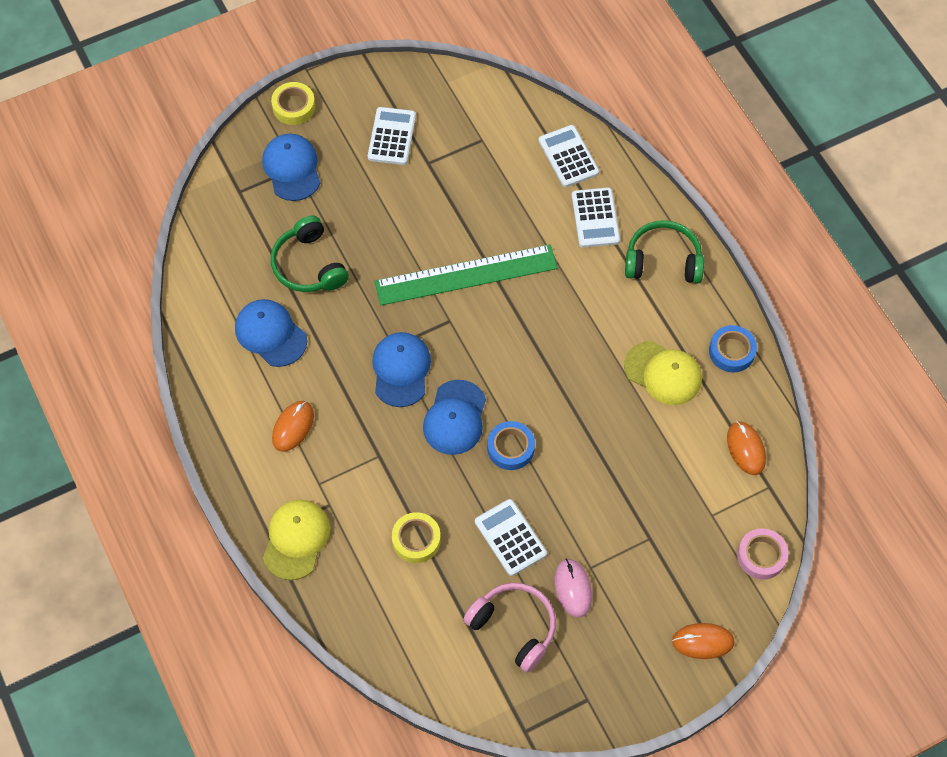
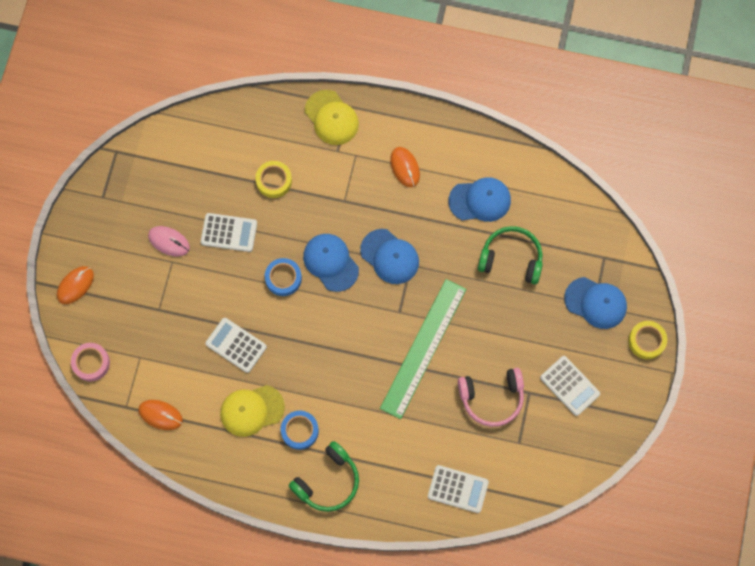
camera: 130 degrees right, 10 degrees up
pink headphones [463,583,556,673] -> pink headphones moved to [458,368,524,427]
white calculator [572,187,620,248] -> white calculator moved to [205,318,267,373]
blue tape [709,325,757,373] -> blue tape moved to [281,411,319,450]

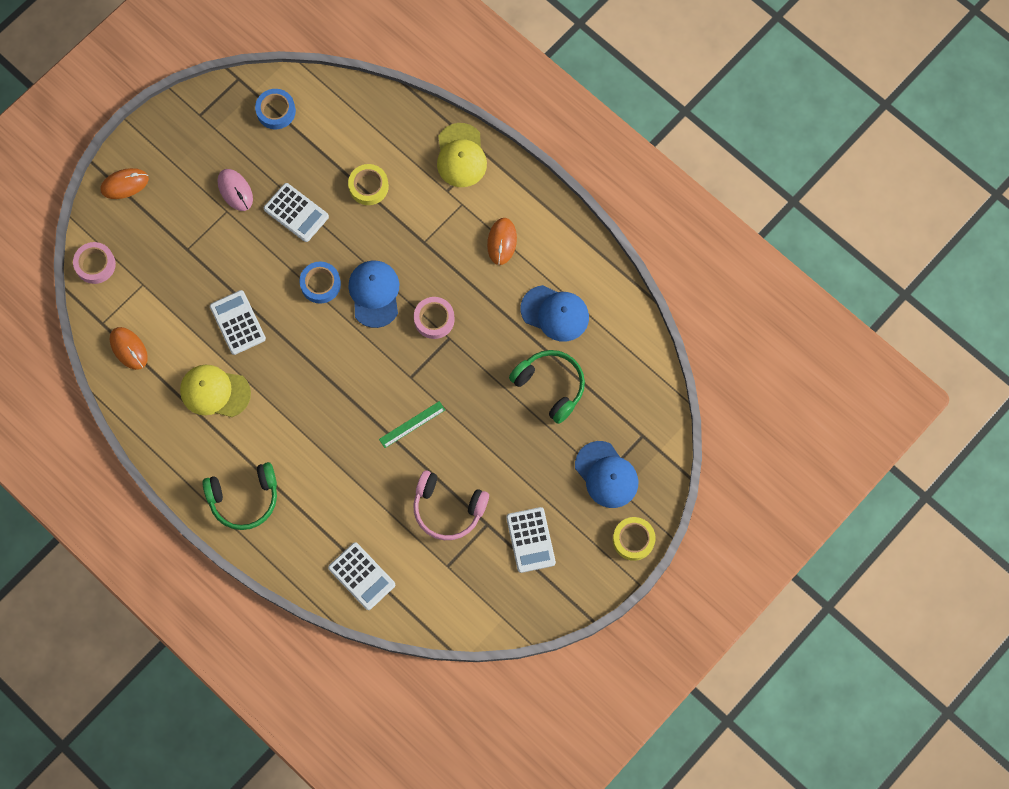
camera: 30 degrees right, 0 degrees up
blue tape [281,411,319,450] -> blue tape moved to [255,89,296,129]
blue cap [360,229,419,284] -> pink tape [414,297,455,339]
green ruler [380,279,466,419] -> green ruler [379,401,445,448], size x0.43

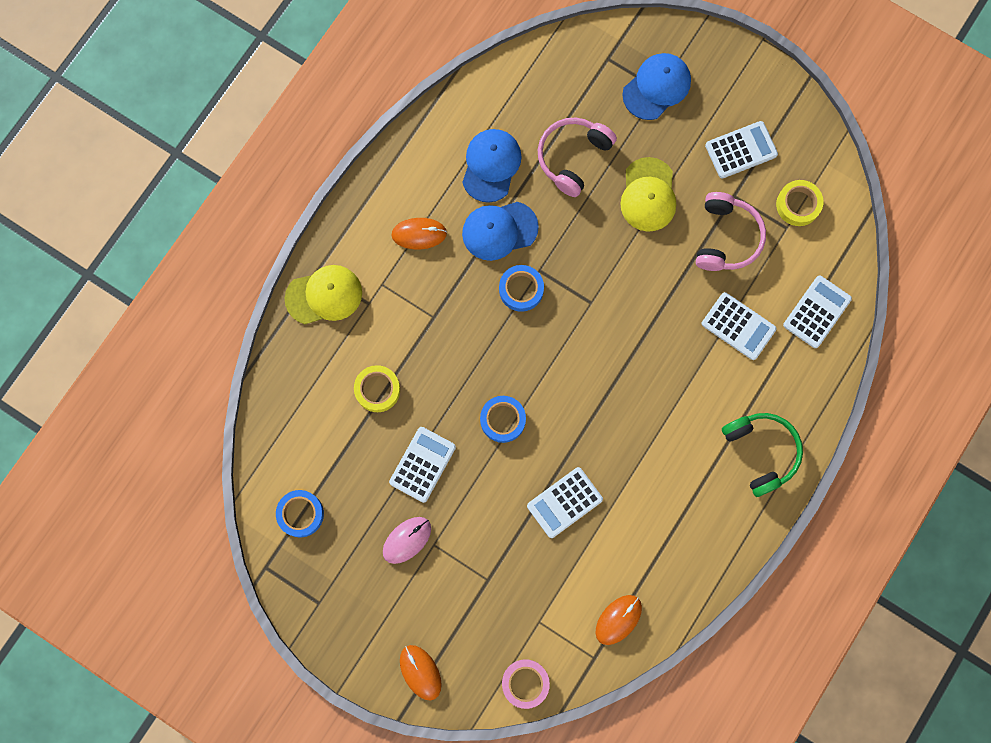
camera: 100 degrees left, 5 degrees up
yellow cap [180,365,251,417] -> yellow cap moved to [620,157,676,232]
blue cap [348,261,399,328] -> blue cap moved to [462,202,539,261]
green ruler [379,401,445,448] -> none
pink tape [414,297,455,339] -> blue tape [499,265,544,312]
green headphones [509,350,585,424] -> pink headphones [538,117,617,197]
yellow tape [613,517,655,561] -> yellow tape moved to [776,180,823,226]
none -> white calculator [702,292,776,360]

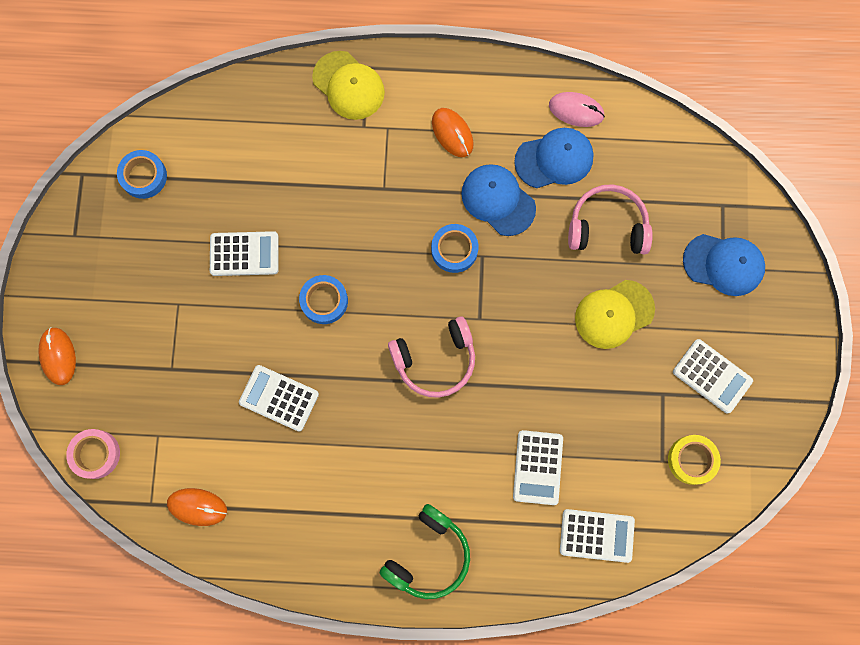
camera: 60 degrees right, 0 degrees up
yellow tape [354,365,400,412] -> none
pink mouse [383,517,431,564] -> pink mouse moved to [549,92,605,127]
orange mouse [400,645,442,700] -> orange mouse turned 45 degrees counterclockwise [38,327,76,385]
pink headphones [696,192,766,271] -> pink headphones moved to [388,316,475,398]

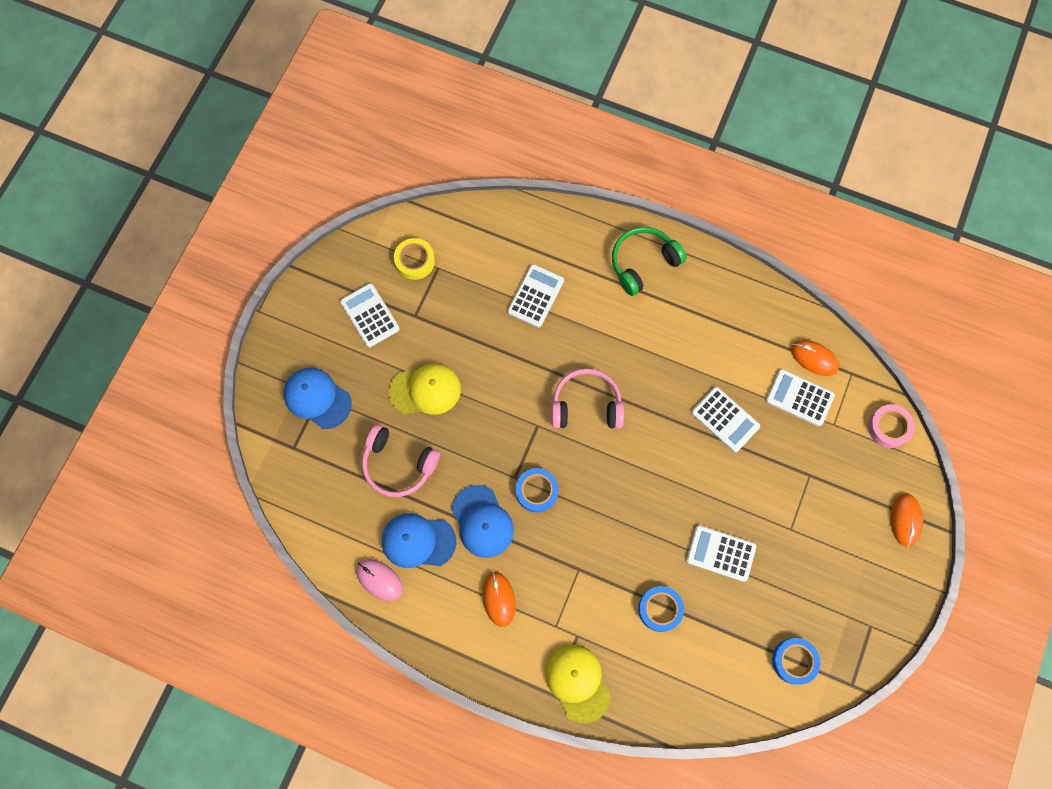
camera: 160 degrees left, 5 degrees down
blue tape [299,275,348,324] -> blue tape moved to [638,586,684,632]
white calculator [560,509,635,563] -> white calculator moved to [766,369,835,426]

